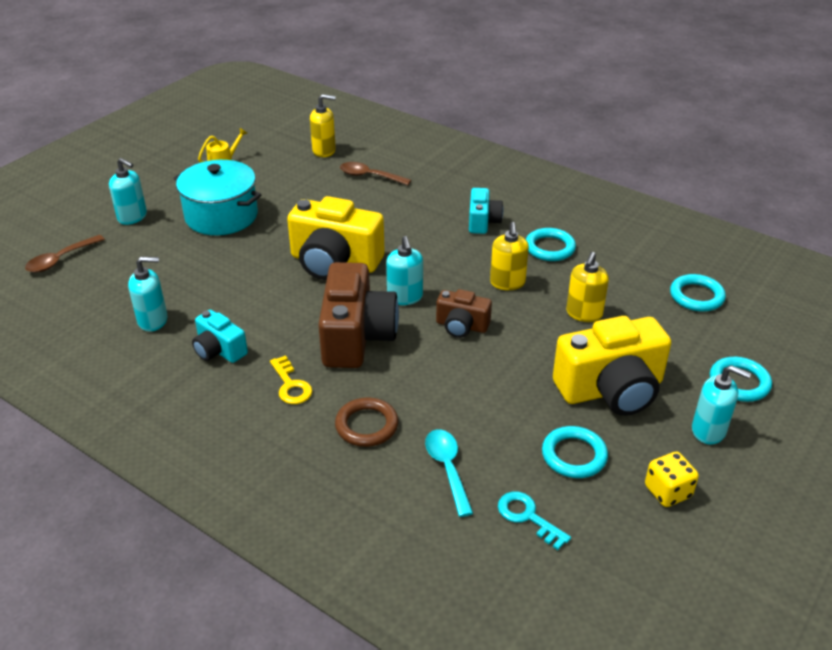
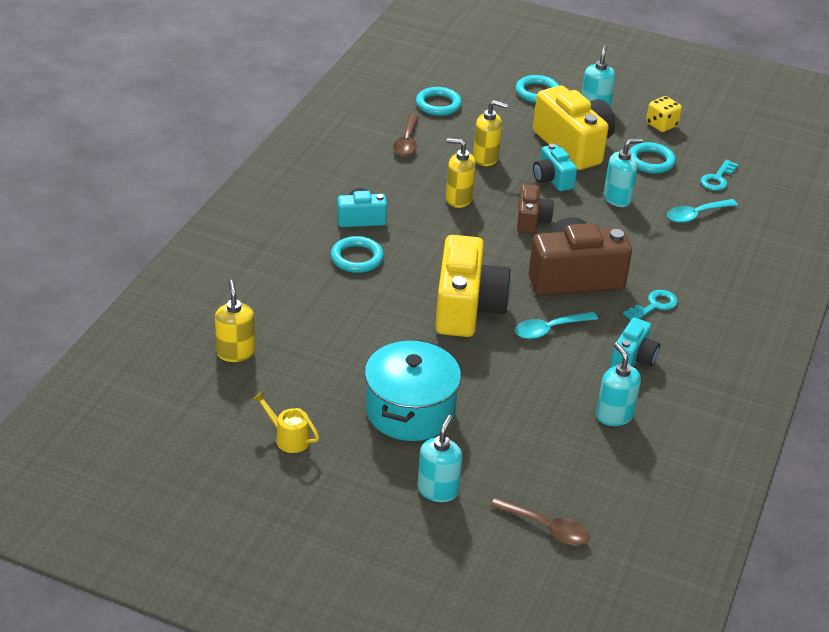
camera: 105 degrees left, 0 degrees up
yellow key [270,355,313,404] -> turquoise key [623,290,678,321]
brown ring [335,397,399,447] -> none
brown spoon [340,162,411,185] -> brown spoon moved to [393,114,418,156]
turquoise soap dispenser [386,236,423,305] -> turquoise soap dispenser moved to [604,138,643,207]
yellow soap dispenser [490,222,529,290] -> yellow soap dispenser turned 150 degrees counterclockwise [446,138,476,208]
turquoise ring [526,228,576,261] -> turquoise ring moved to [331,236,384,273]
none -> turquoise spoon [515,312,598,339]
none -> turquoise camera [533,144,577,191]

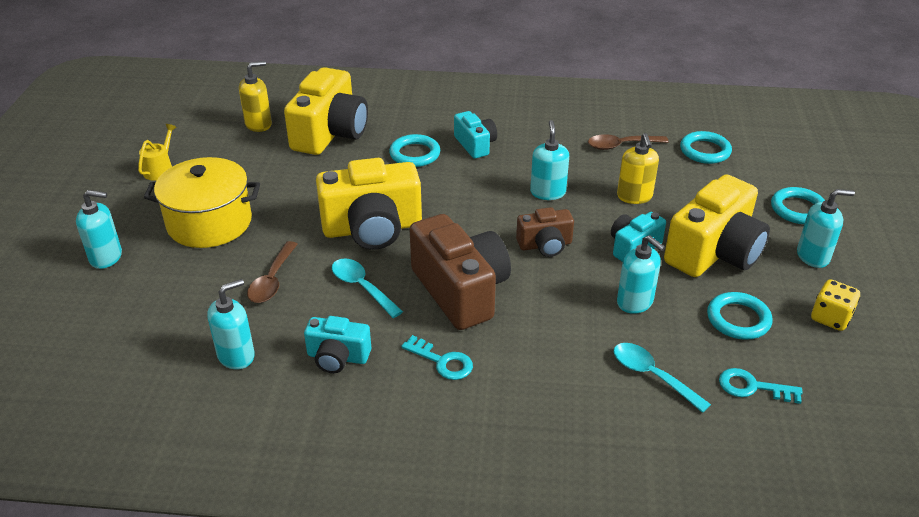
camera: 75 degrees right, 0 degrees up
turquoise pot [365,340,461,441] -> yellow pot [144,157,260,248]
yellow soap dispenser [446,138,476,208] -> turquoise soap dispenser [530,120,569,200]
brown spoon [490,497,590,545] -> brown spoon moved to [247,241,298,303]
none -> yellow camera [284,67,368,155]

